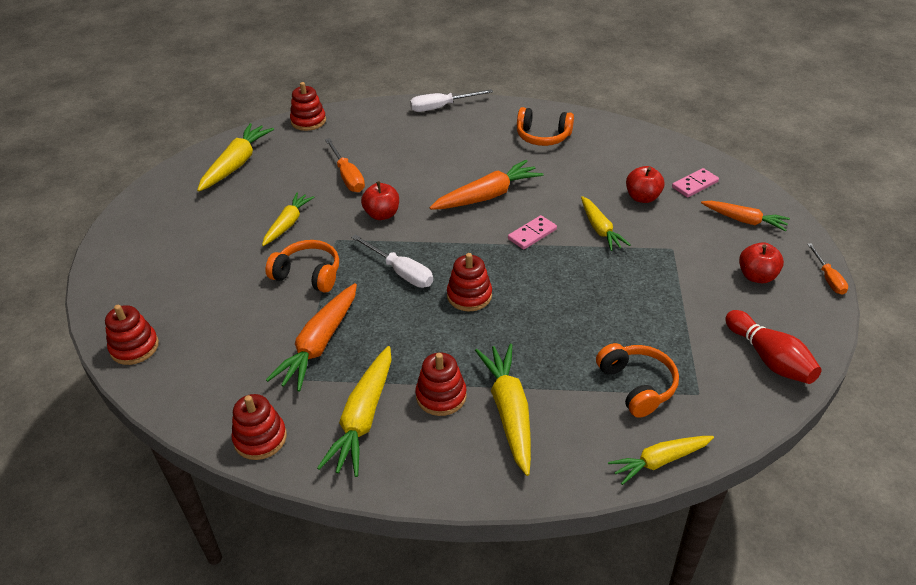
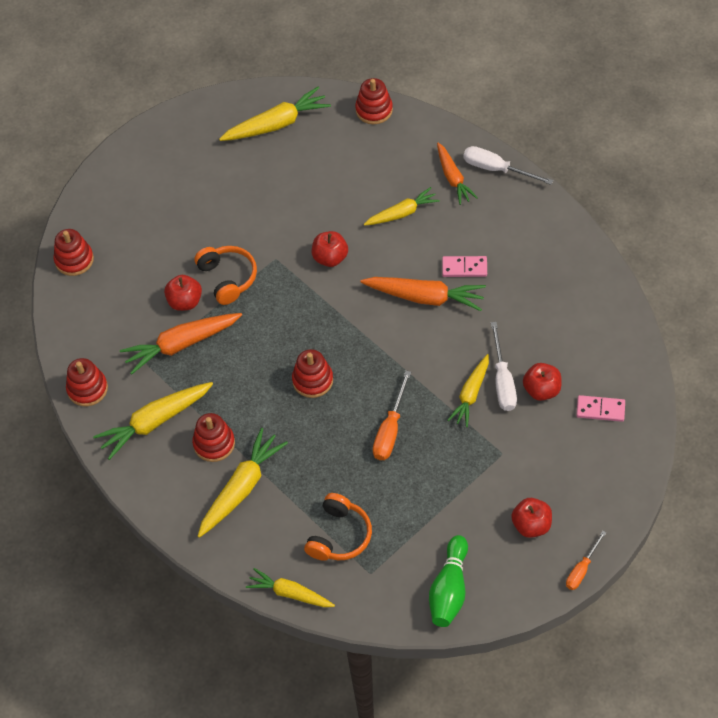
camera: 45 degrees right, 15 degrees up
yellow carrot [262,193,314,246] -> yellow carrot moved to [364,187,440,226]
orange screwdriver [325,138,365,192] -> orange screwdriver moved to [373,371,411,460]
white screwdriver [351,234,433,288] -> white screwdriver moved to [491,322,517,411]
pink domino [508,215,557,250] -> pink domino moved to [442,256,487,277]
orange headphones [517,107,574,146] -> none
orange carrot [701,201,790,231] -> orange carrot moved to [437,143,478,205]
red bowling pin [725,310,822,384] -> green bowling pin [429,535,468,627]
none -> red apple [164,275,202,311]

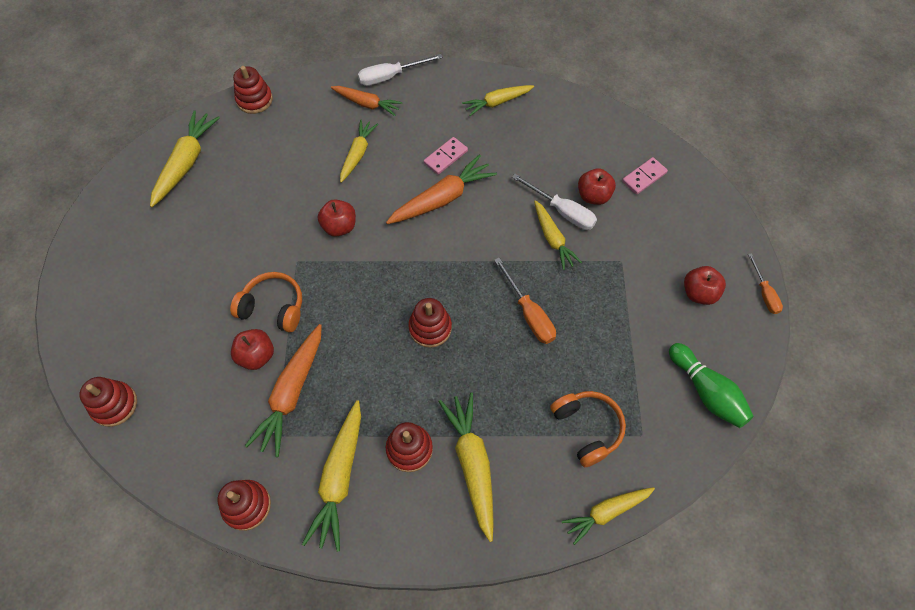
camera: 50 degrees left, 5 degrees up
none -> yellow carrot [462,85,534,116]

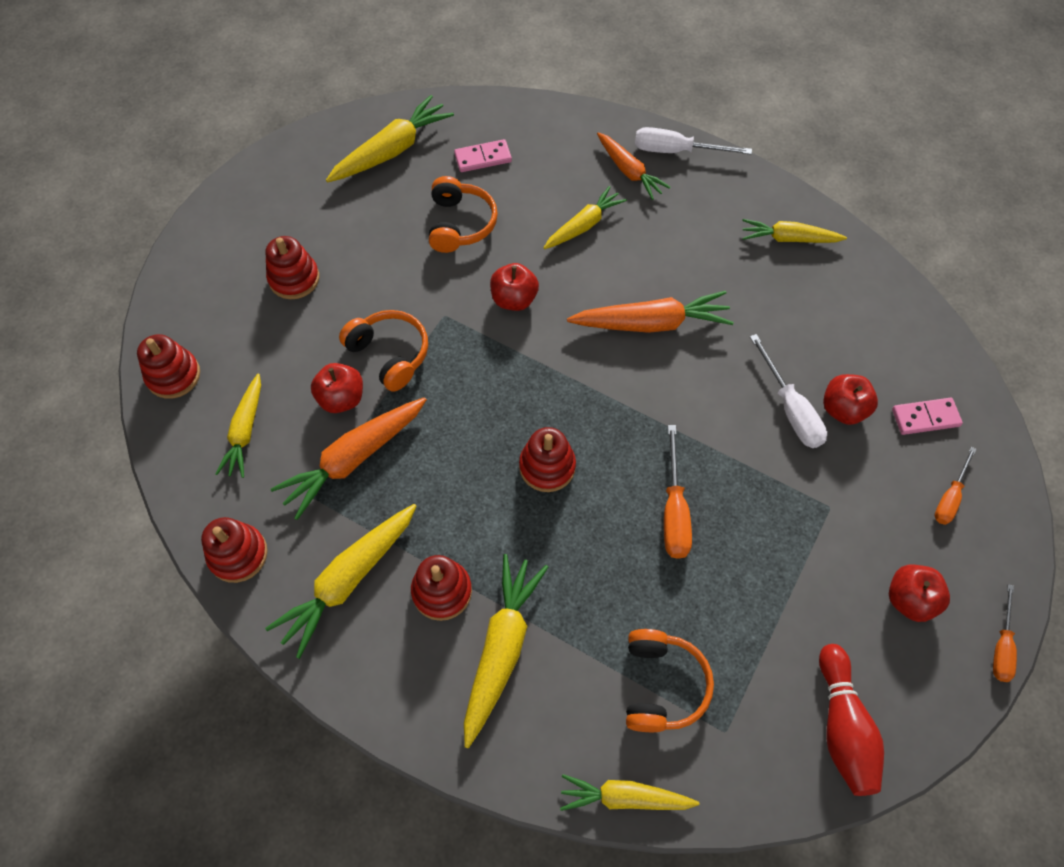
camera: 30 degrees right, 0 degrees up
red stacking toy [233,66,273,114] -> red stacking toy moved to [266,236,319,299]
pink domino [424,137,468,175] -> pink domino moved to [454,139,512,172]
yellow carrot [534,200,582,270] -> yellow carrot moved to [215,374,261,478]
green bowling pin [669,343,754,428] -> red bowling pin [819,644,884,796]
none -> orange headphones [429,176,498,253]
none -> orange screwdriver [935,447,976,525]

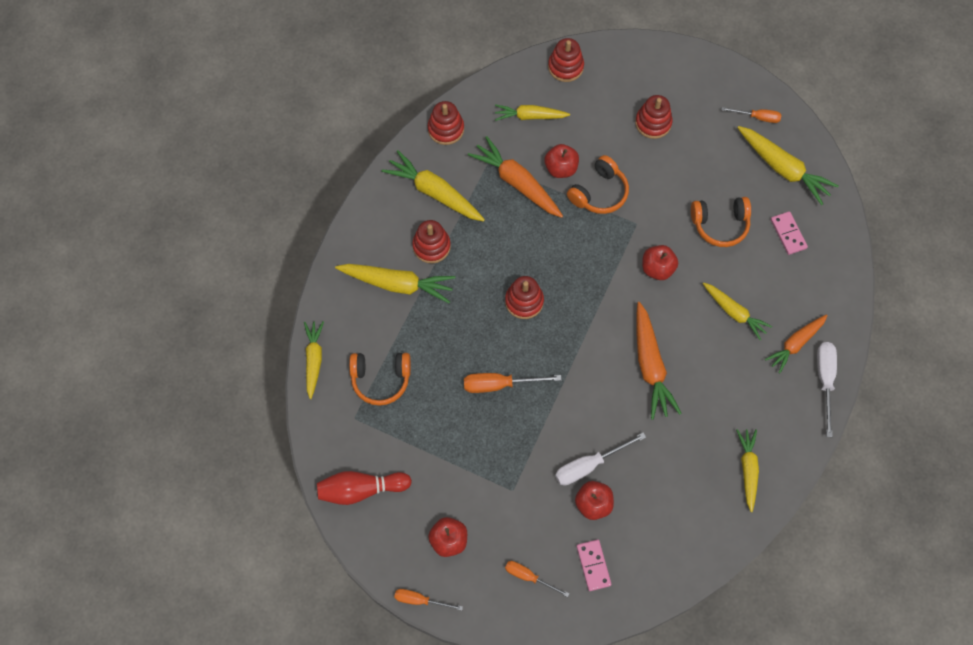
camera: 85 degrees right, 5 degrees up
none -> orange screwdriver [722,107,781,123]

